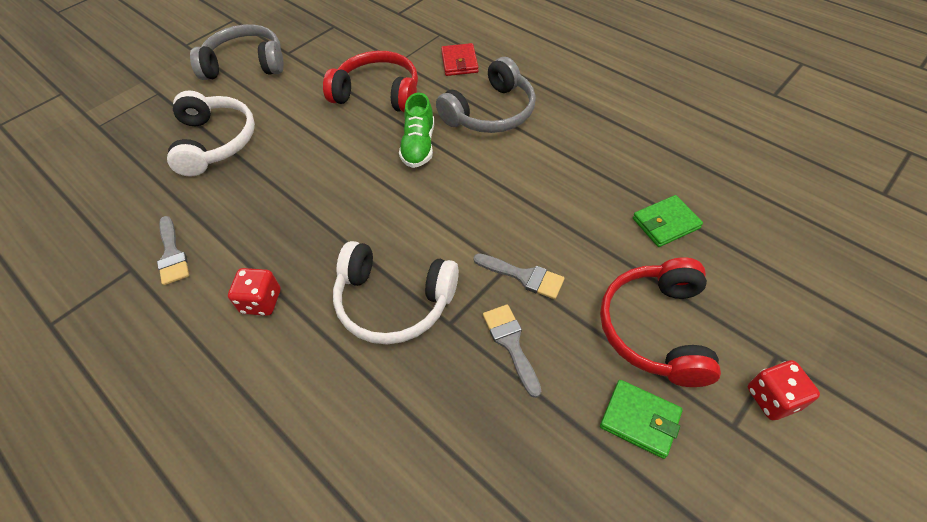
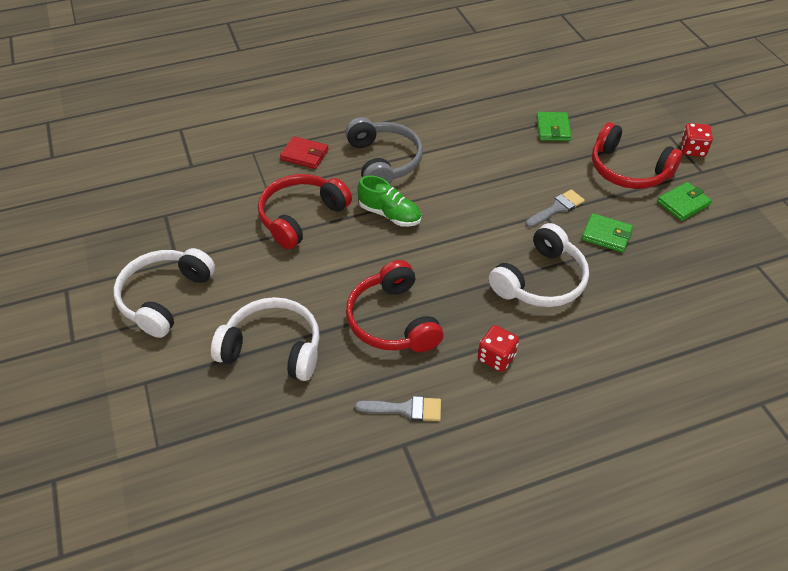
camera: 65 degrees left, 5 degrees down
grey headphones [190,24,284,80] -> white headphones [113,248,215,338]
grey brush [483,304,541,398] -> green wallet [582,213,633,253]
none -> red headphones [346,260,444,352]

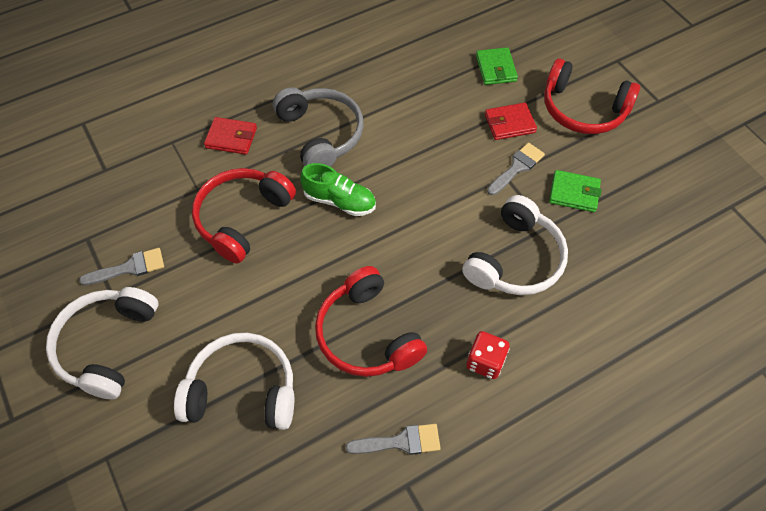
camera: 10 degrees left, 10 degrees up
green wallet [657,182,712,221] -> none
red dice [680,123,713,157] -> none
none -> grey brush [79,248,164,285]
none -> red wallet [485,102,537,140]

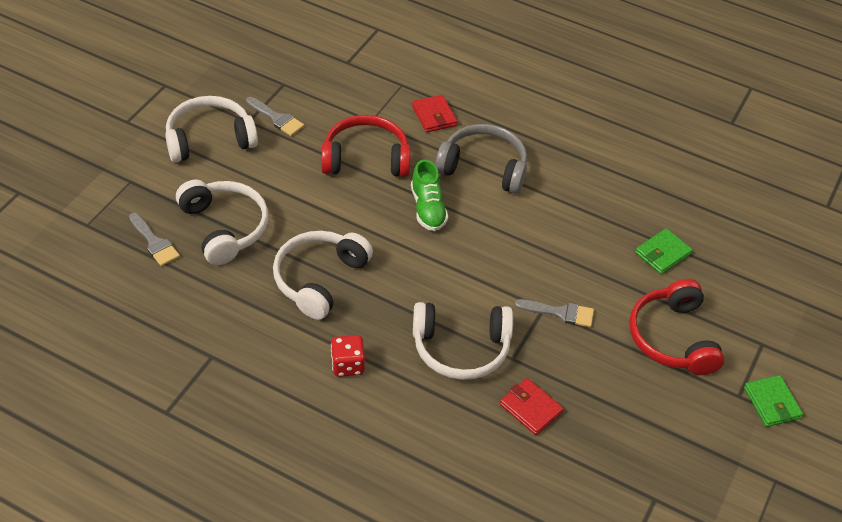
camera: 55 degrees right, 10 degrees down
grey headphones [273,87,364,167] -> grey headphones turned 105 degrees counterclockwise [435,124,527,194]
red headphones [315,266,427,377] -> white headphones [273,231,373,320]
grey brush [346,424,441,455] -> grey brush moved to [129,213,180,266]
red wallet [485,102,537,140] -> red wallet moved to [500,378,563,435]
green wallet [549,170,602,212] -> green wallet moved to [744,375,803,427]

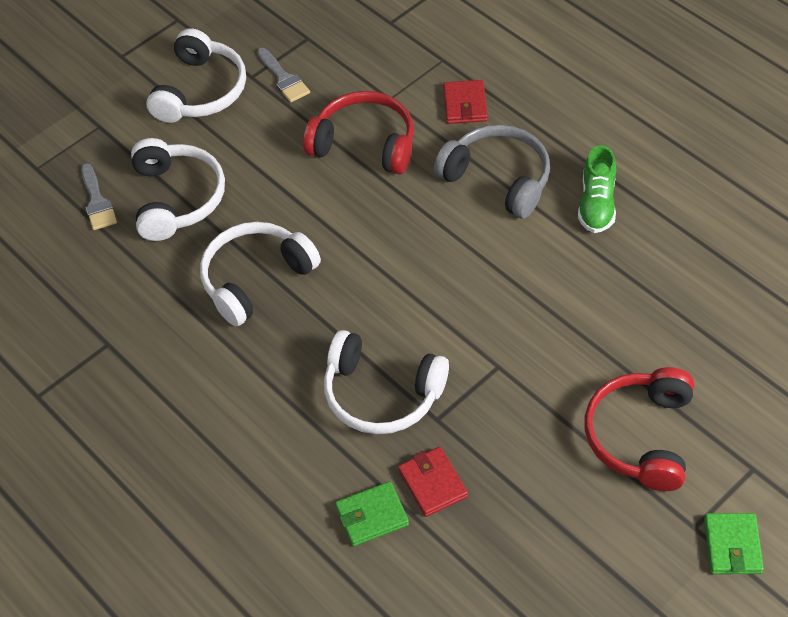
camera: 25 degrees right, 5 degrees up
white headphones [165,96,258,163] -> white headphones turned 105 degrees clockwise [146,28,246,123]
red dice [331,335,365,377] -> none
green shoe [411,159,448,231] -> green shoe moved to [578,145,616,233]
grey brush [515,299,594,327] -> none
green wallet [635,228,692,274] -> green wallet moved to [335,481,409,546]

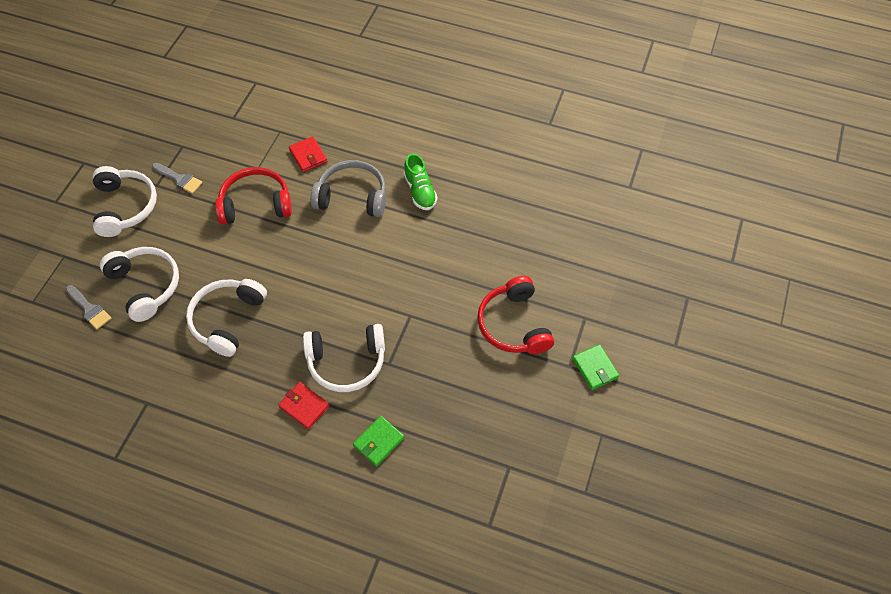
camera: 30 degrees left, 5 degrees up
red wallet [398,447,468,517] -> red wallet moved to [278,382,330,429]

